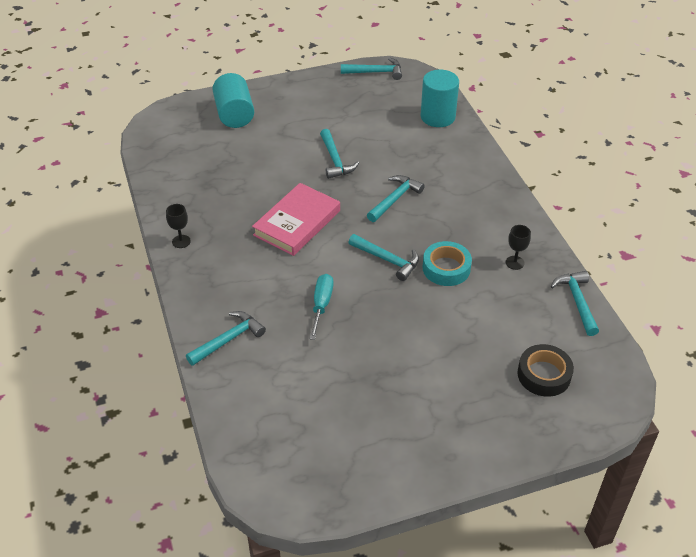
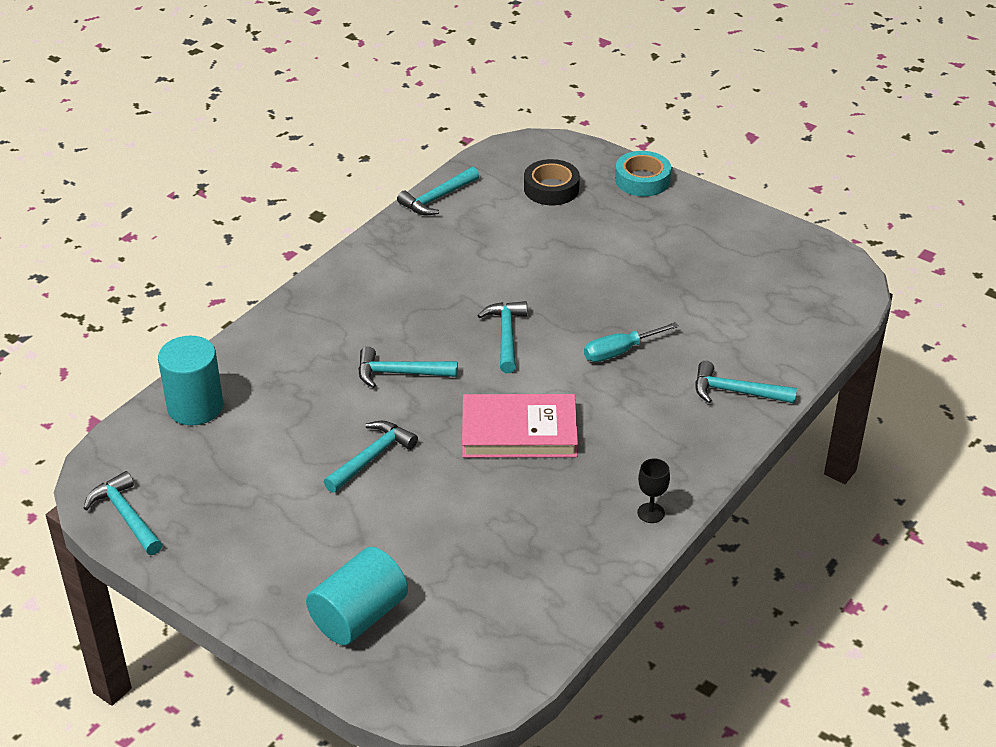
camera: 125 degrees left, 5 degrees down
turquoise tape [423,241,472,286] -> turquoise tape moved to [615,151,671,196]
black goblet [506,225,531,270] -> none

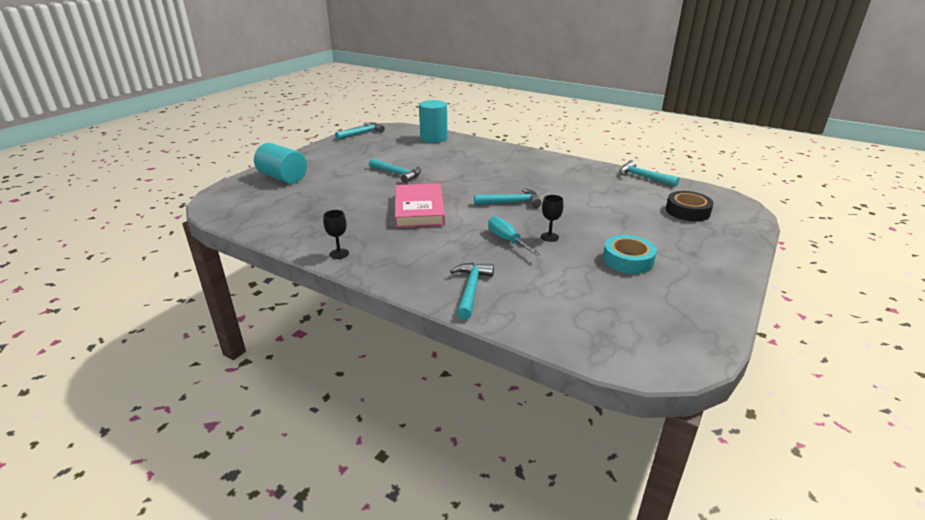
camera: 85 degrees right, 10 degrees down
turquoise hammer [358,347,458,388] -> none
turquoise tape [615,151,671,196] -> turquoise tape moved to [603,235,657,274]
none -> black goblet [541,195,564,242]

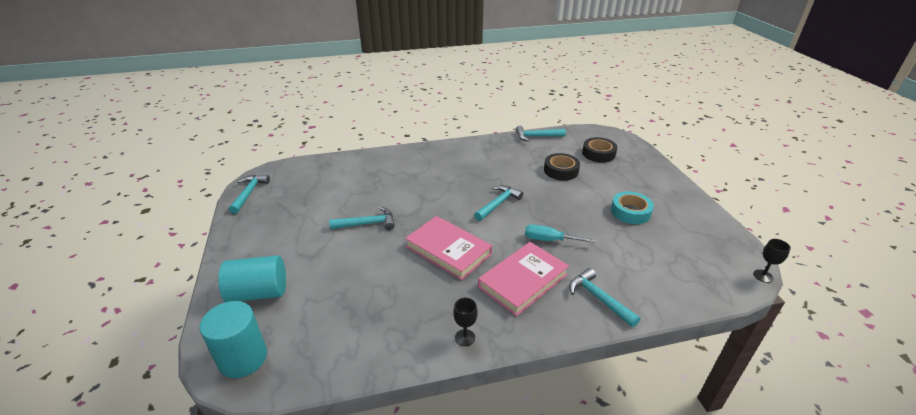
camera: 45 degrees left, 5 degrees up
turquoise cylinder [419,100,448,143] -> turquoise cylinder moved to [199,301,267,378]
black goblet [541,195,564,242] -> black goblet moved to [753,239,791,283]
none -> pink book [478,242,569,316]
none -> black tape [544,153,580,181]

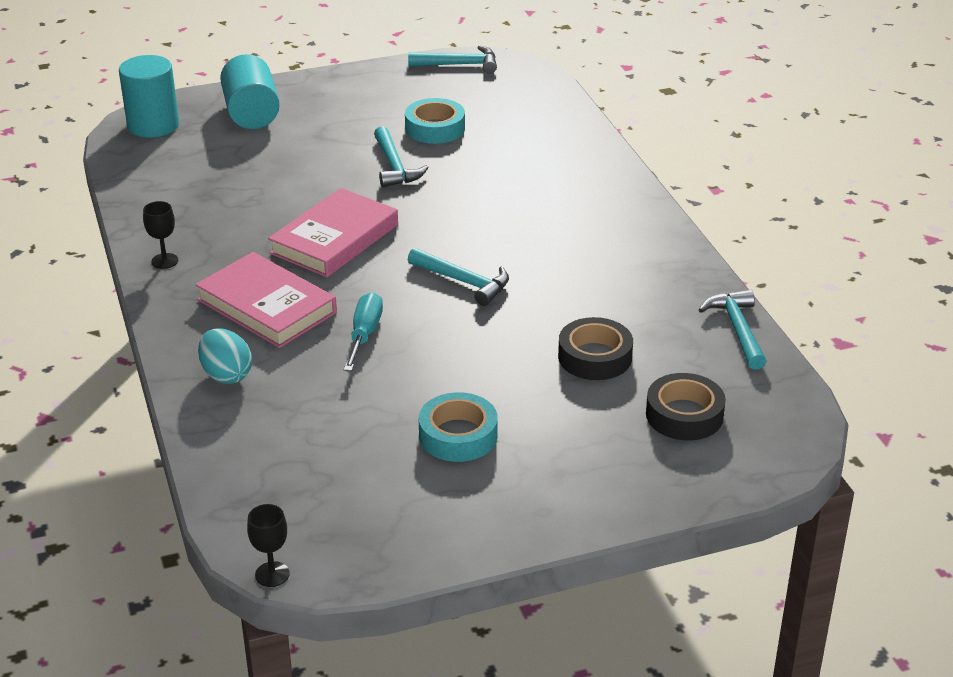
camera: 85 degrees right, 0 degrees up
turquoise hammer [569,268,640,327] -> turquoise egg [198,328,252,384]
none -> turquoise tape [405,98,465,144]

